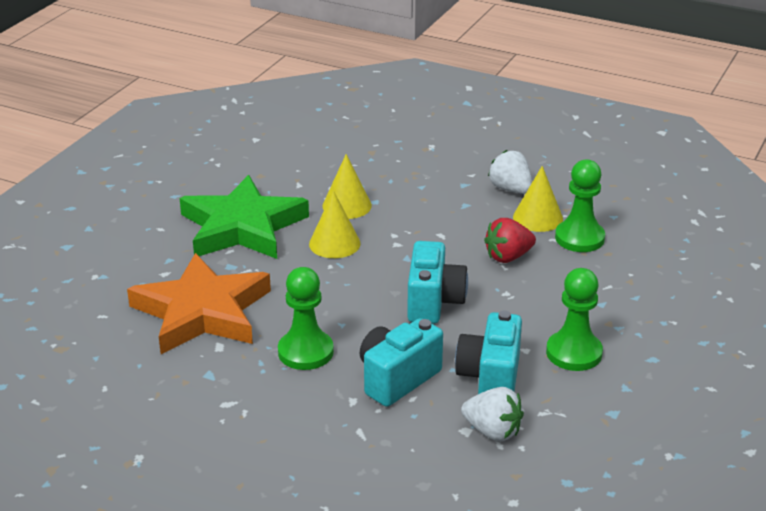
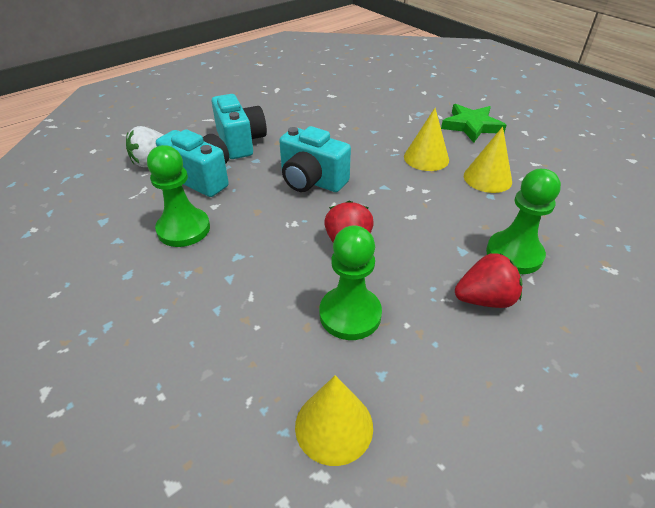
camera: 115 degrees right, 10 degrees up
orange star [127,253,271,354] -> none
green star [180,175,309,259] -> green star [441,104,507,143], size x0.58
green pawn [278,267,334,370] -> green pawn moved to [486,169,561,274]
white strawberry [488,150,532,194] -> red strawberry [455,253,523,308]
yellow cone [513,166,563,232] -> yellow cone moved to [295,375,373,466]

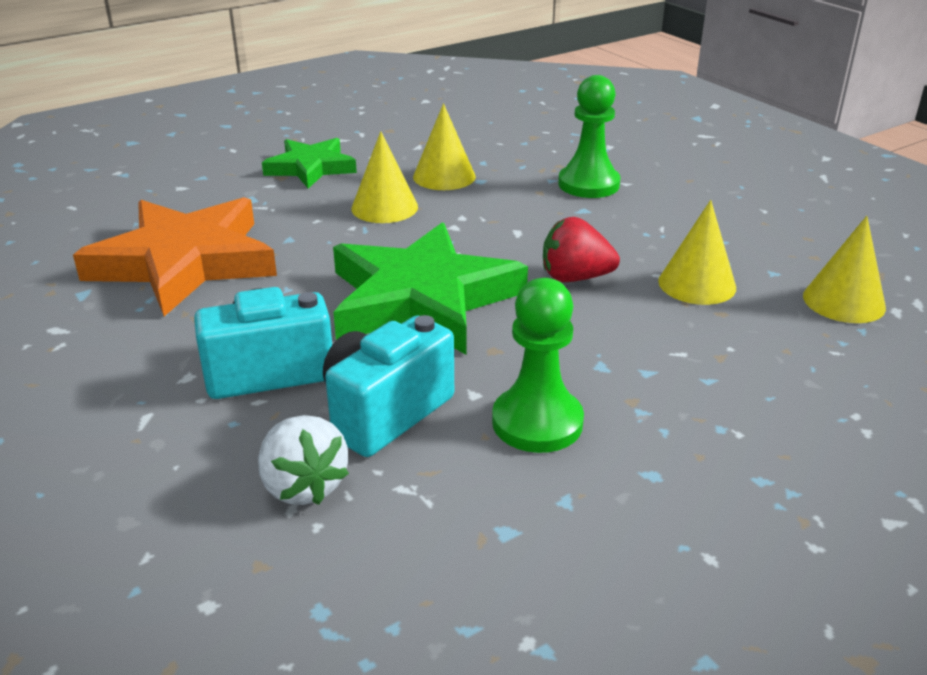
camera: 85 degrees left, 10 degrees down
turquoise camera [279,126,351,192] -> green star [333,222,528,355]
green pawn [320,226,382,340] -> yellow cone [658,200,736,305]
red strawberry [455,253,523,308] -> none
none -> orange star [73,197,277,316]

